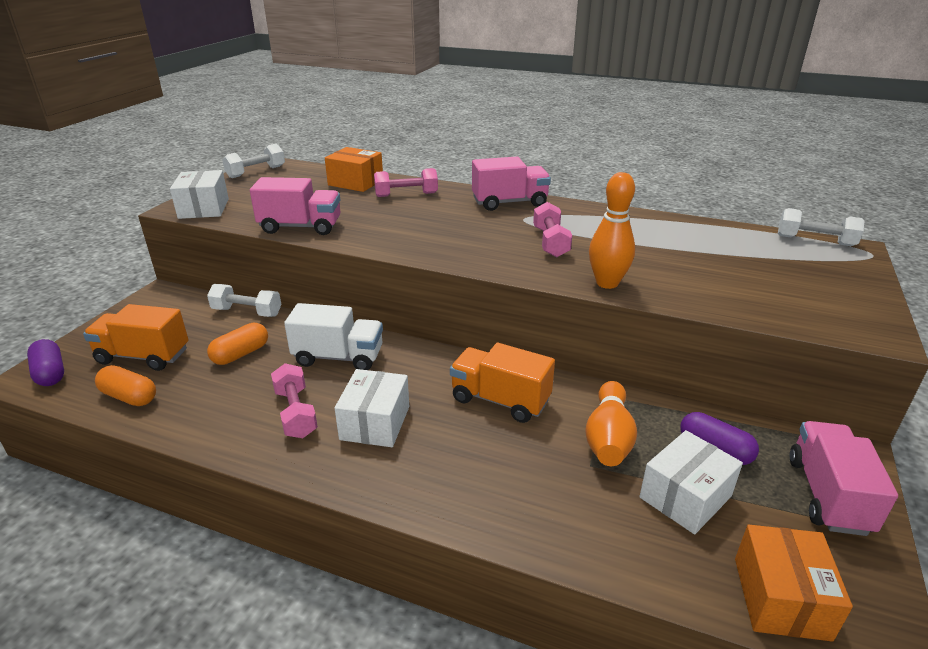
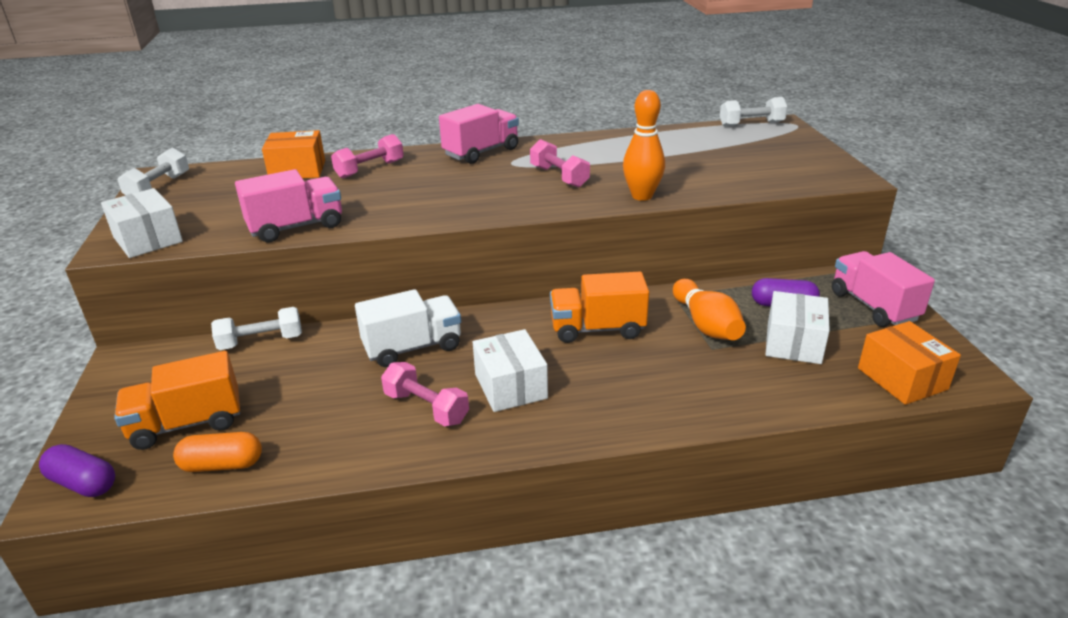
camera: 30 degrees left, 0 degrees up
orange capsule [207,323,268,365] -> none

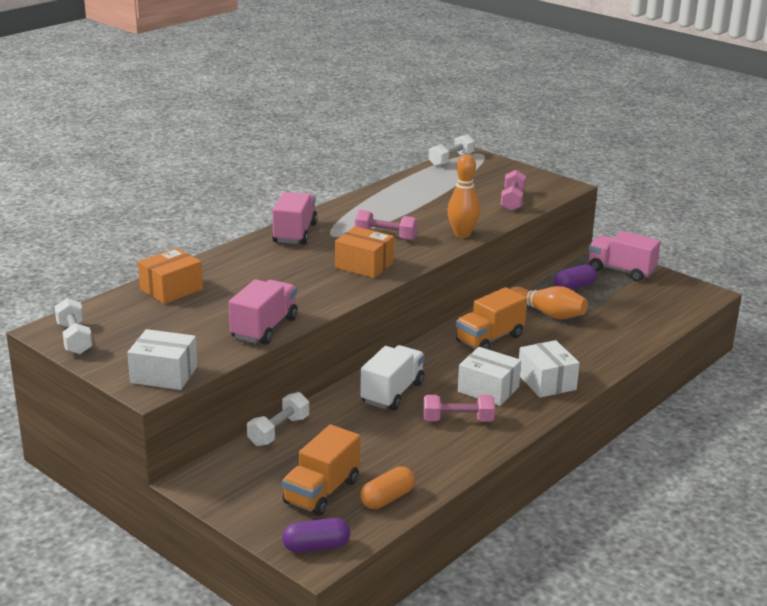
camera: 40 degrees left, 5 degrees down
pink dumbbell [331,134,404,178] -> pink dumbbell moved to [501,170,526,211]
white box [765,291,830,364] -> white box moved to [519,340,580,398]
orange box [858,321,961,405] -> orange box moved to [335,226,394,278]

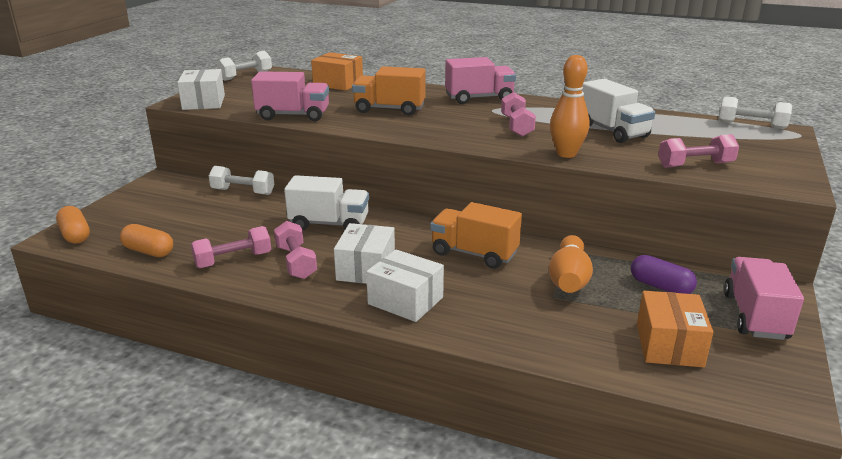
camera: 70 degrees right, 0 degrees up
orange truck [282,424,360,516] -> orange truck moved to [352,66,426,116]
purple capsule [282,518,350,552] -> orange capsule [56,206,90,244]
orange box [335,226,394,278] -> orange box moved to [637,291,713,368]
white box [519,340,580,398] -> white box turned 75 degrees clockwise [366,250,444,322]
none -> pink dumbbell [191,226,271,268]
none -> white truck [582,79,655,143]

